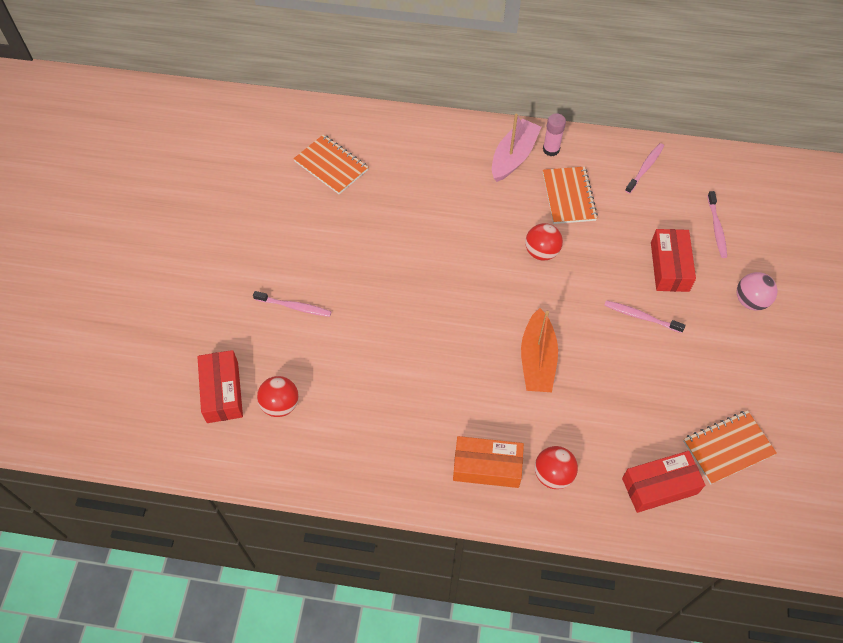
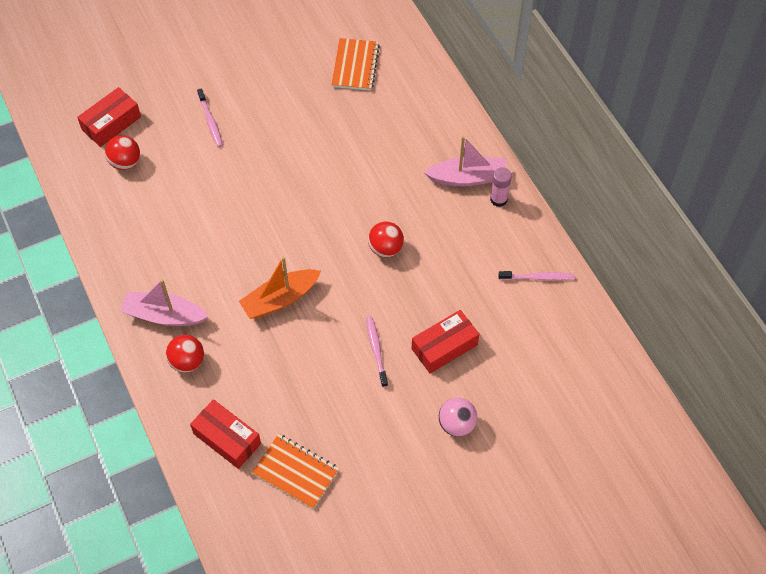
camera: 55 degrees right, 0 degrees up
orange box [453,436,524,488] -> pink boat [120,279,209,326]
orange notebook [543,167,598,224] -> none
pink toothbrush [707,191,727,258] -> none

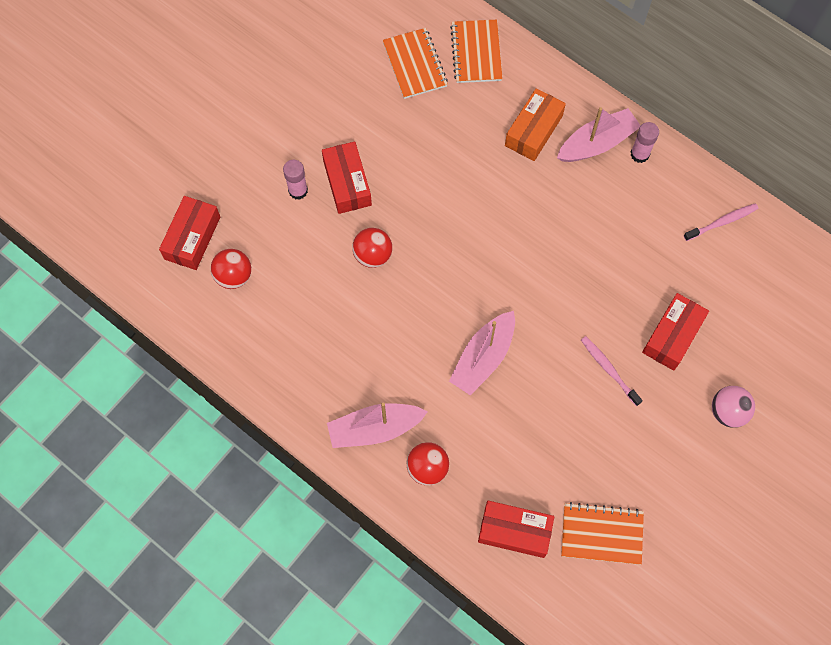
camera: 25 degrees left, 10 degrees up
pink toothbrush [197,88,223,147] -> pink glue stick [283,160,308,200]
orange boat [239,257,321,319] -> pink boat [449,311,515,396]
red ball [368,222,404,257] -> red ball moved to [352,228,392,268]
none -> red box [322,142,372,214]
none -> orange notebook [450,20,503,83]
none -> orange box [505,88,566,161]

